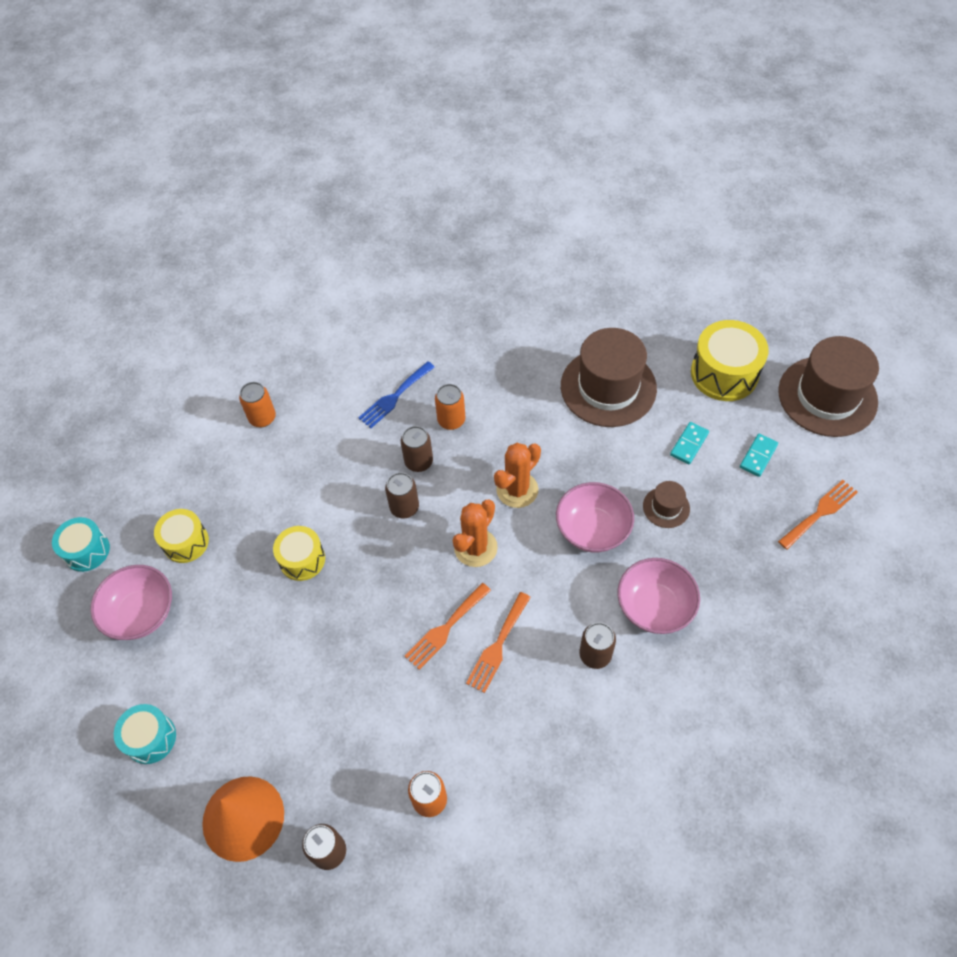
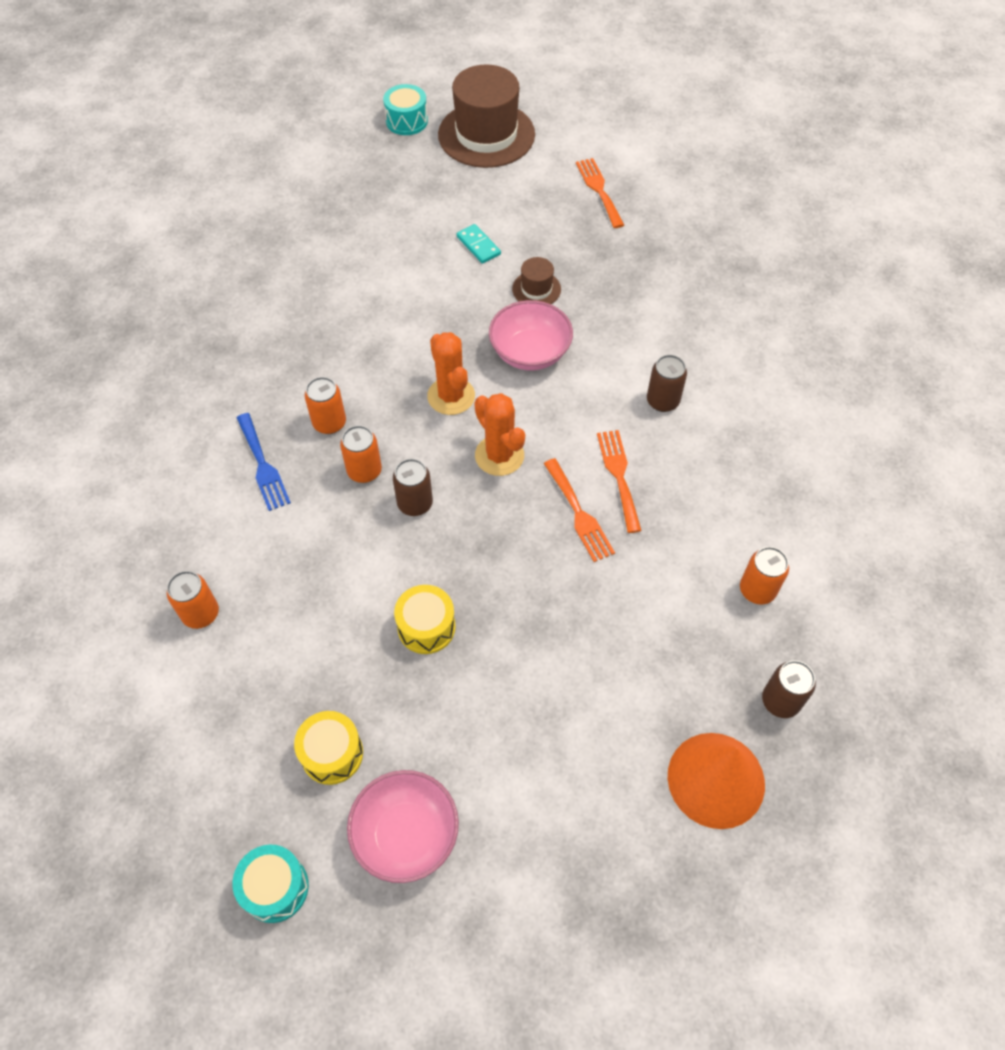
camera: 70 degrees left, 0 degrees up
turquoise drum [114,704,176,764] -> turquoise drum moved to [383,84,428,135]
brown can [401,426,433,472] -> orange can [340,425,382,483]
orange fork [466,592,531,693] -> orange fork turned 150 degrees counterclockwise [597,430,642,533]
brown hat [561,328,657,427] -> none
pink bowl [618,558,700,634] -> none
yellow drum [691,320,769,401] -> none
turquoise domino [740,434,778,477] -> none

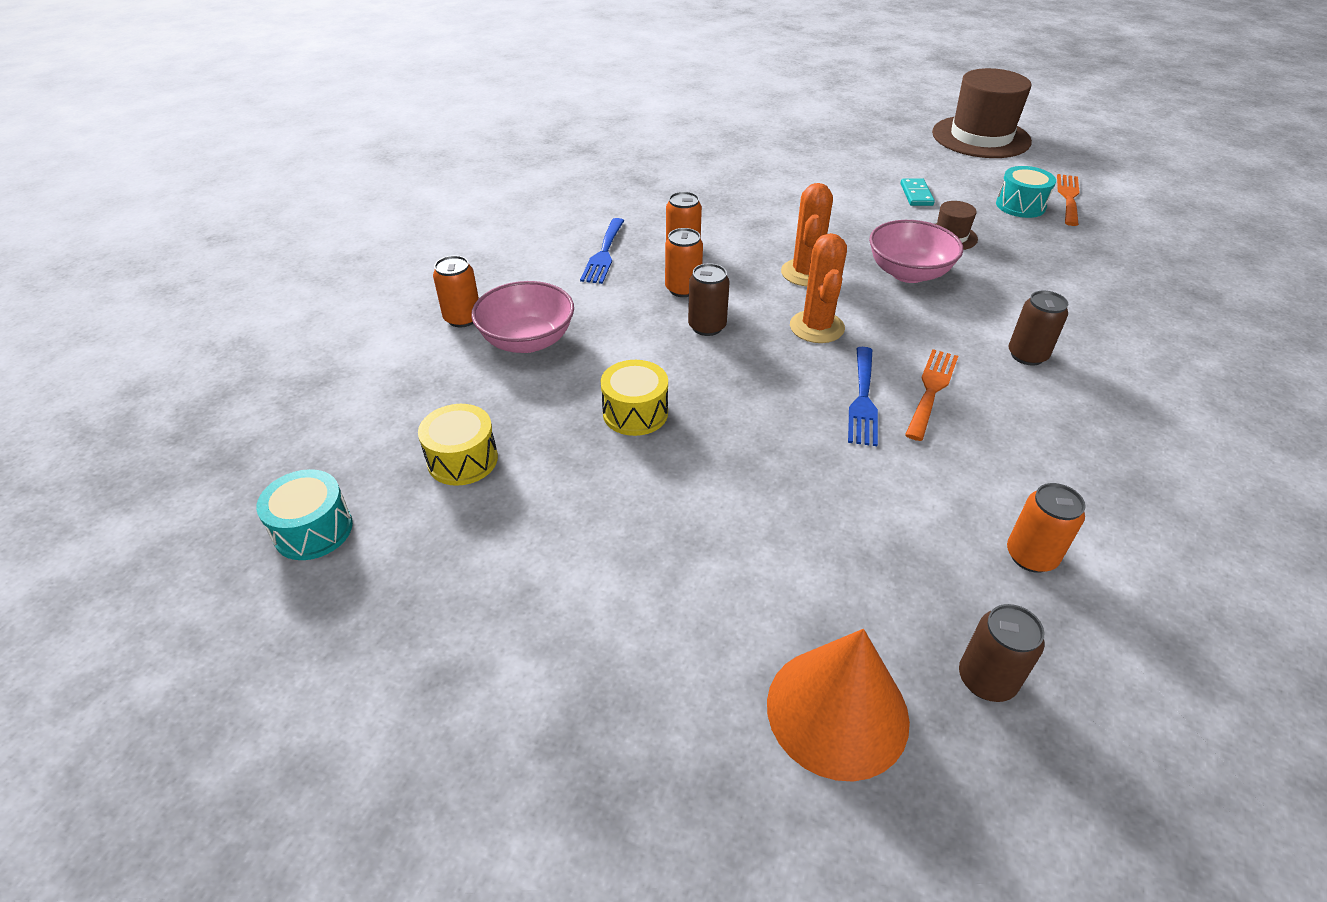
camera: 35 degrees right, 15 degrees down
pink bowl [347,770,459,883] -> pink bowl moved to [471,281,574,353]
turquoise drum [383,84,428,135] -> turquoise drum moved to [996,166,1056,218]
orange fork [543,458,615,562] -> blue fork [848,347,878,446]

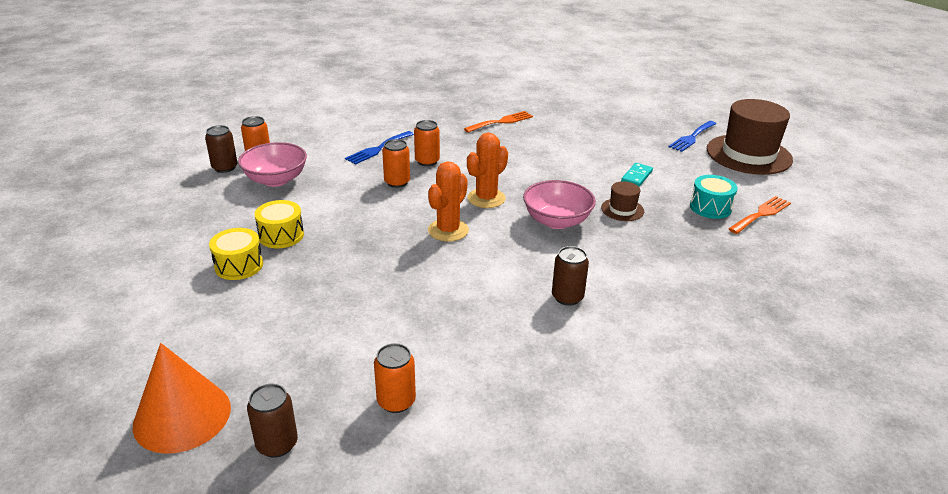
camera: 30 degrees right, 10 degrees down
turquoise drum [256,469,353,560] -> none
yellow drum [418,404,498,486] -> yellow drum moved to [209,228,263,280]
brown can [688,263,729,336] -> brown can moved to [205,125,238,173]
blue fork [848,347,878,446] -> blue fork moved to [668,121,716,152]
orange fork [905,349,958,441] -> orange fork moved to [464,111,533,133]

